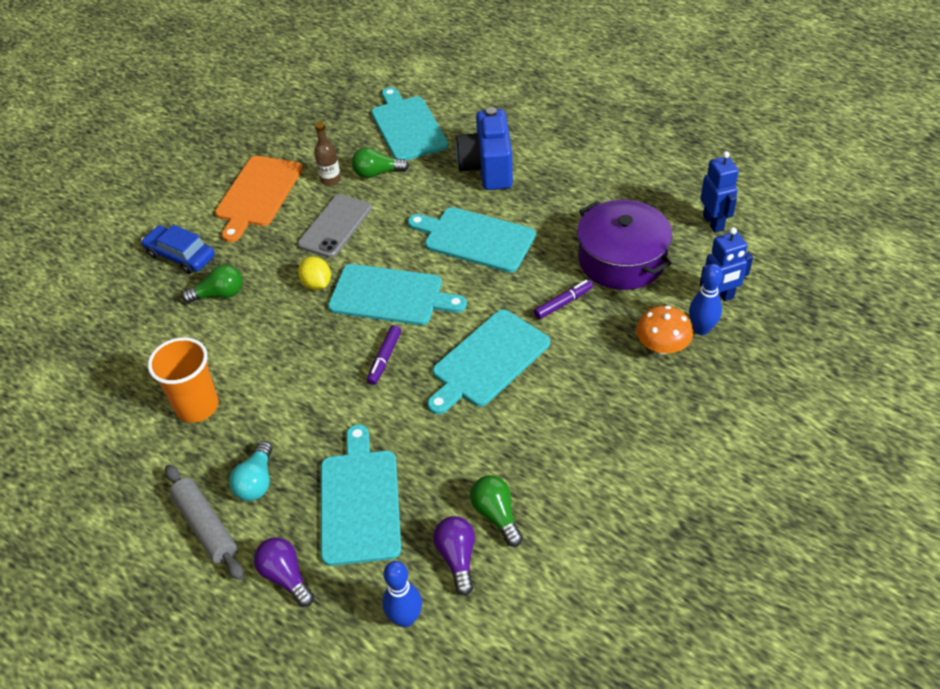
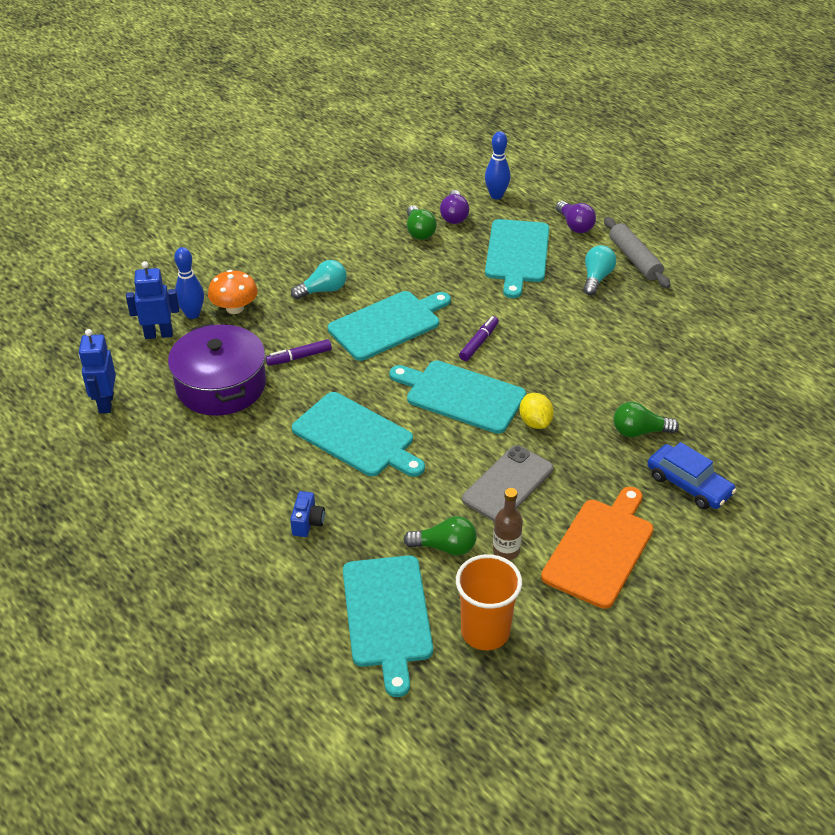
camera: 170 degrees left, 5 degrees down
orange cup [148,337,219,422] -> orange cup moved to [456,554,522,650]
blue camera [455,107,513,190] -> blue camera [290,491,325,537], size x0.44
none -> turquoise light bulb [291,260,347,299]

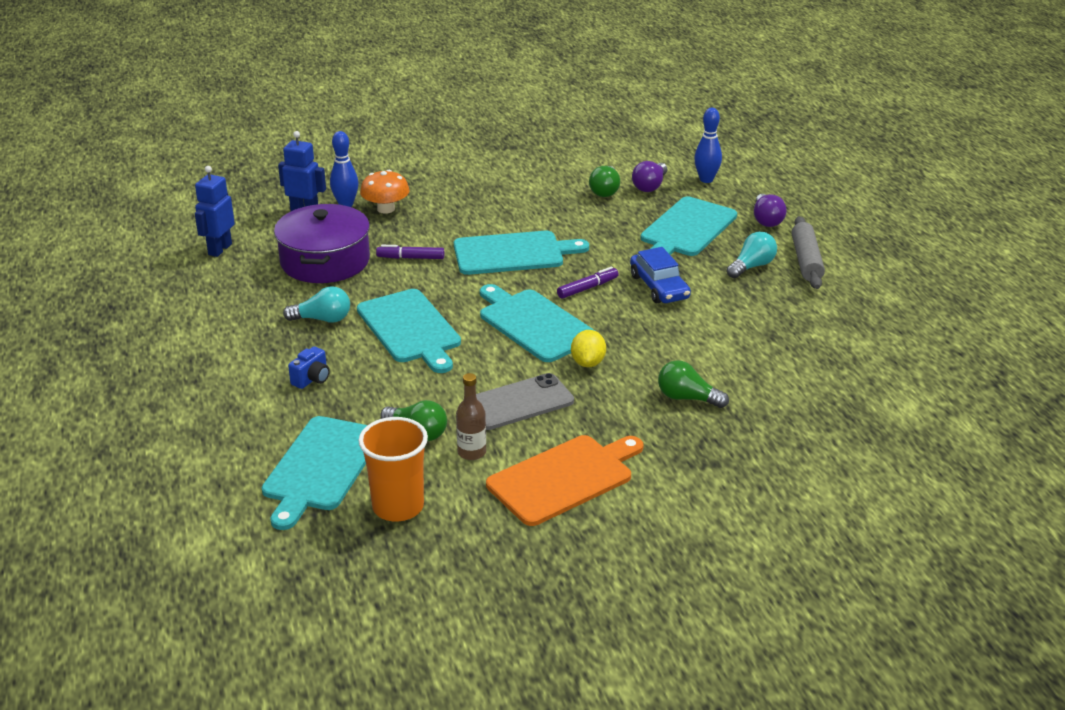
camera: 25 degrees right, 10 degrees down
turquoise light bulb [291,260,347,299] -> turquoise light bulb moved to [283,286,350,323]
blue car [647,442,737,509] -> blue car moved to [630,247,691,303]

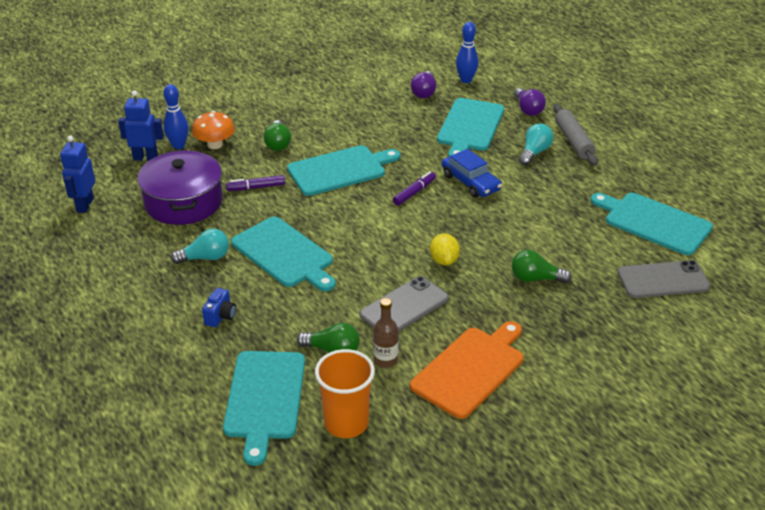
camera: 15 degrees left, 5 degrees up
turquoise cutting board [480,284,597,362] -> turquoise cutting board moved to [591,193,713,255]
green light bulb [589,166,620,197] -> green light bulb moved to [264,120,291,151]
none -> grey phone [618,260,710,298]

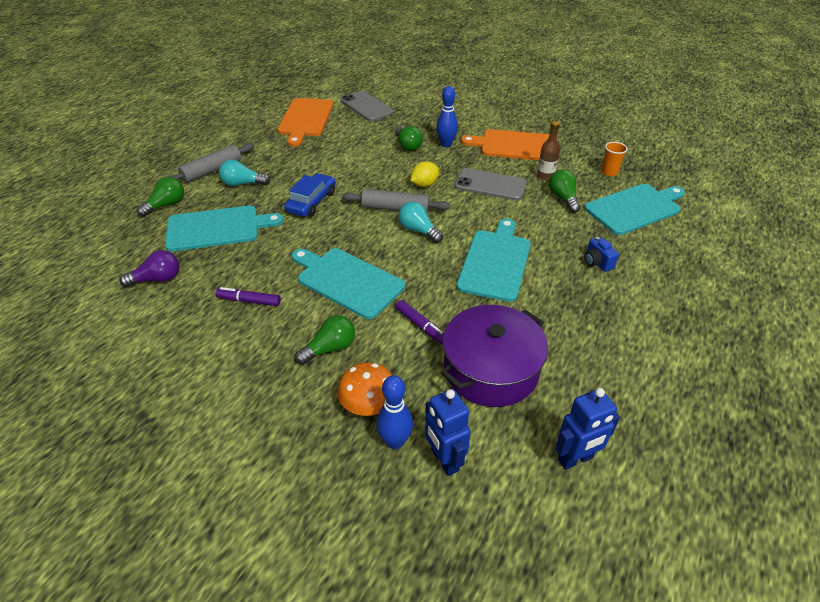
camera: 120 degrees left, 5 degrees up
turquoise light bulb [171,229,229,264] -> turquoise light bulb moved to [398,201,443,243]
blue camera [202,288,236,327] -> blue camera turned 105 degrees counterclockwise [584,237,619,272]
orange cup [315,349,375,438] -> orange cup [601,142,628,176], size x0.55
purple marker [393,171,436,205] -> purple marker moved to [216,287,281,306]
blue bowling pin [456,22,479,83] -> blue bowling pin moved to [436,86,458,147]
purple light bulb [514,88,546,116] -> green light bulb [137,177,184,217]
turquoise cutting board [591,193,713,255] -> orange cutting board [277,98,334,146]
none -> grey rolling pin [342,189,450,213]

